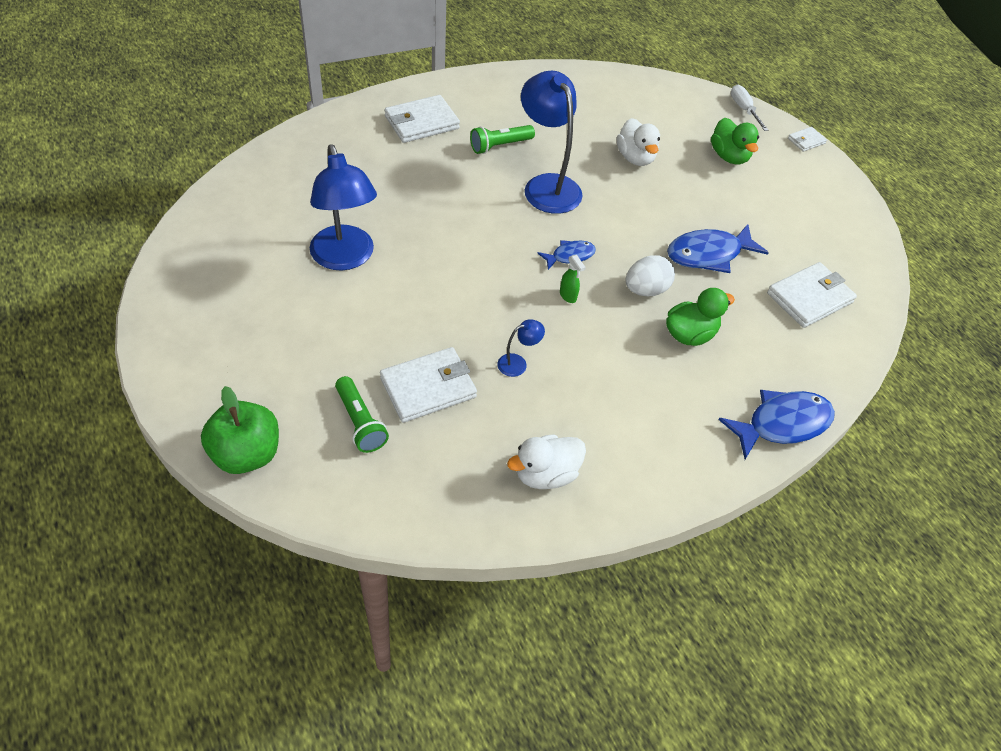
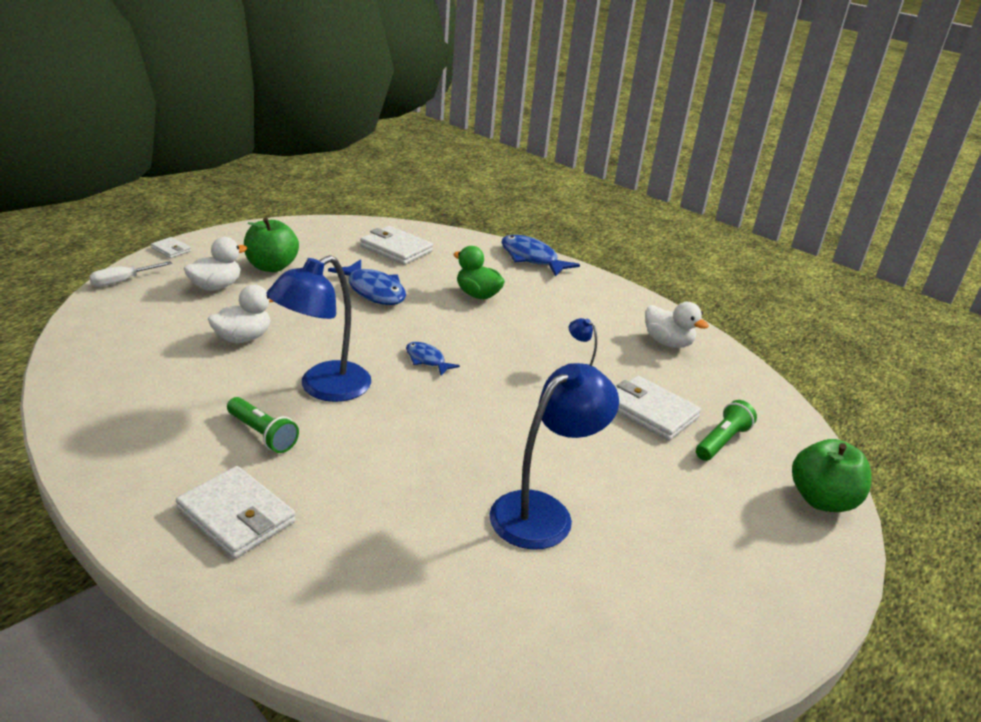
camera: 110 degrees left, 20 degrees down
green spray bottle [560,255,586,303] -> none
white egg [626,255,675,296] -> none
green duck [711,118,759,165] -> white duck [184,237,247,291]
none -> green apple [244,218,299,272]

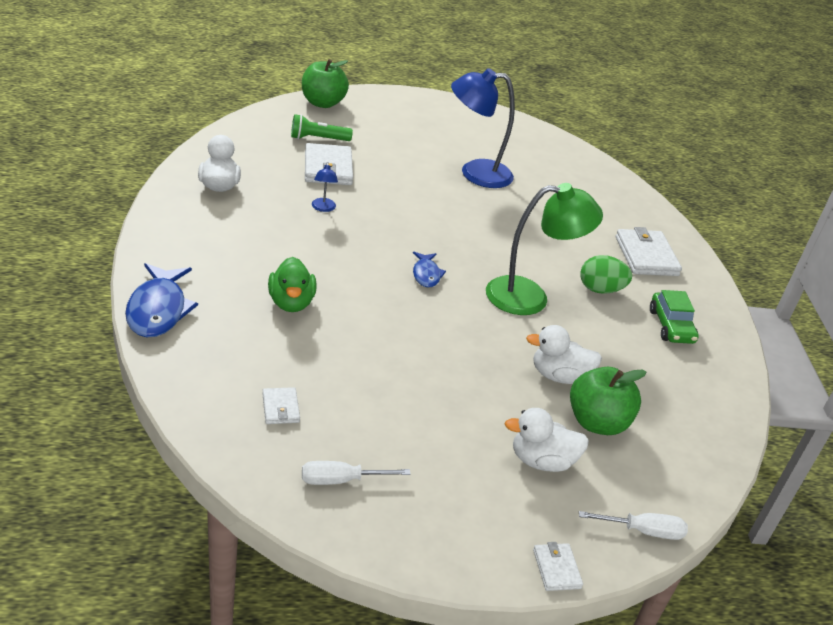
camera: 140 degrees left, 5 degrees up
green flashlight [227,397,299,453] -> green egg [580,255,632,294]
green apple [244,218,299,272] -> green apple moved to [570,367,646,435]
blue lamp [266,255,371,402] -> green lamp [486,183,603,315]
blue fish [328,259,406,305] -> none
white wallet [360,226,433,265] -> white wallet [262,387,300,424], size x0.52
none -> white screwdriver [302,461,411,485]
none -> green car [650,290,699,344]

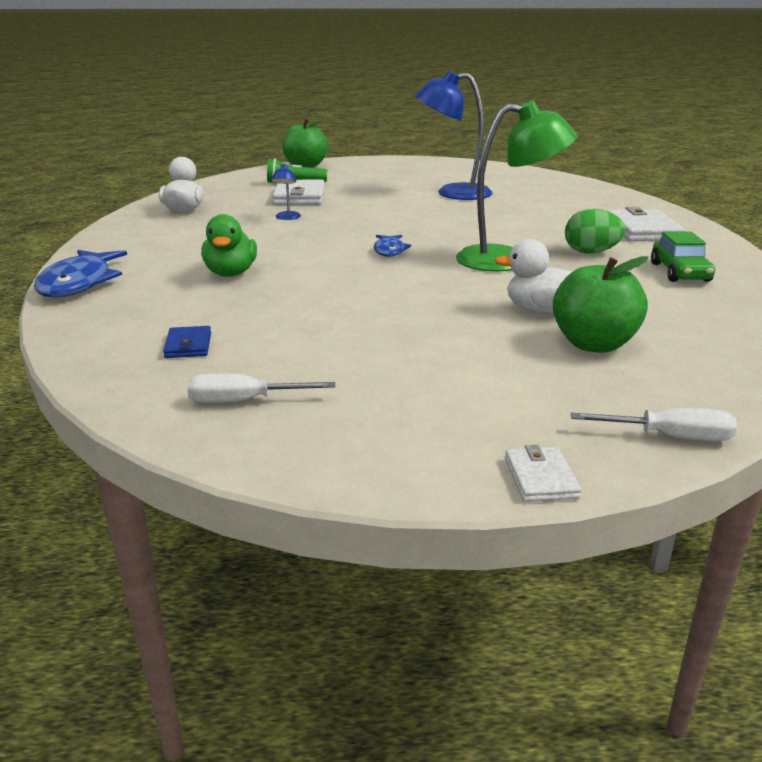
camera: 10 degrees right, 10 degrees down
white wallet [262,387,300,424] -> blue wallet [163,326,211,358]
white duck [505,408,589,472] -> none

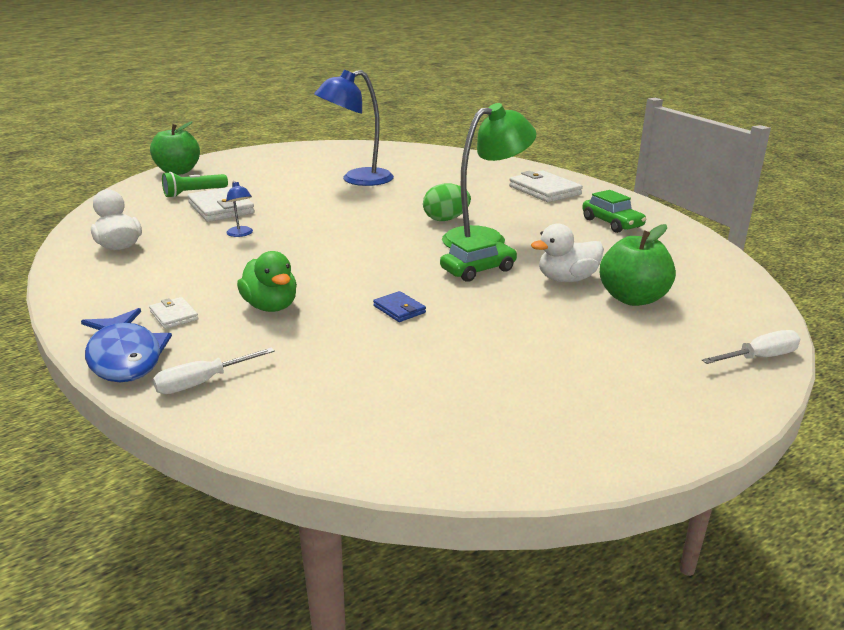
camera: 30 degrees left, 0 degrees up
blue wallet [163,326,211,358] -> blue wallet moved to [373,291,426,322]
white screwdriver [187,374,335,403] -> white screwdriver moved to [153,347,275,394]
blue fish [374,235,411,257] -> none
white wallet [505,445,582,502] -> white wallet moved to [149,297,199,329]
green egg [565,209,626,253] -> green egg moved to [423,183,471,221]
none -> green car [440,235,518,282]

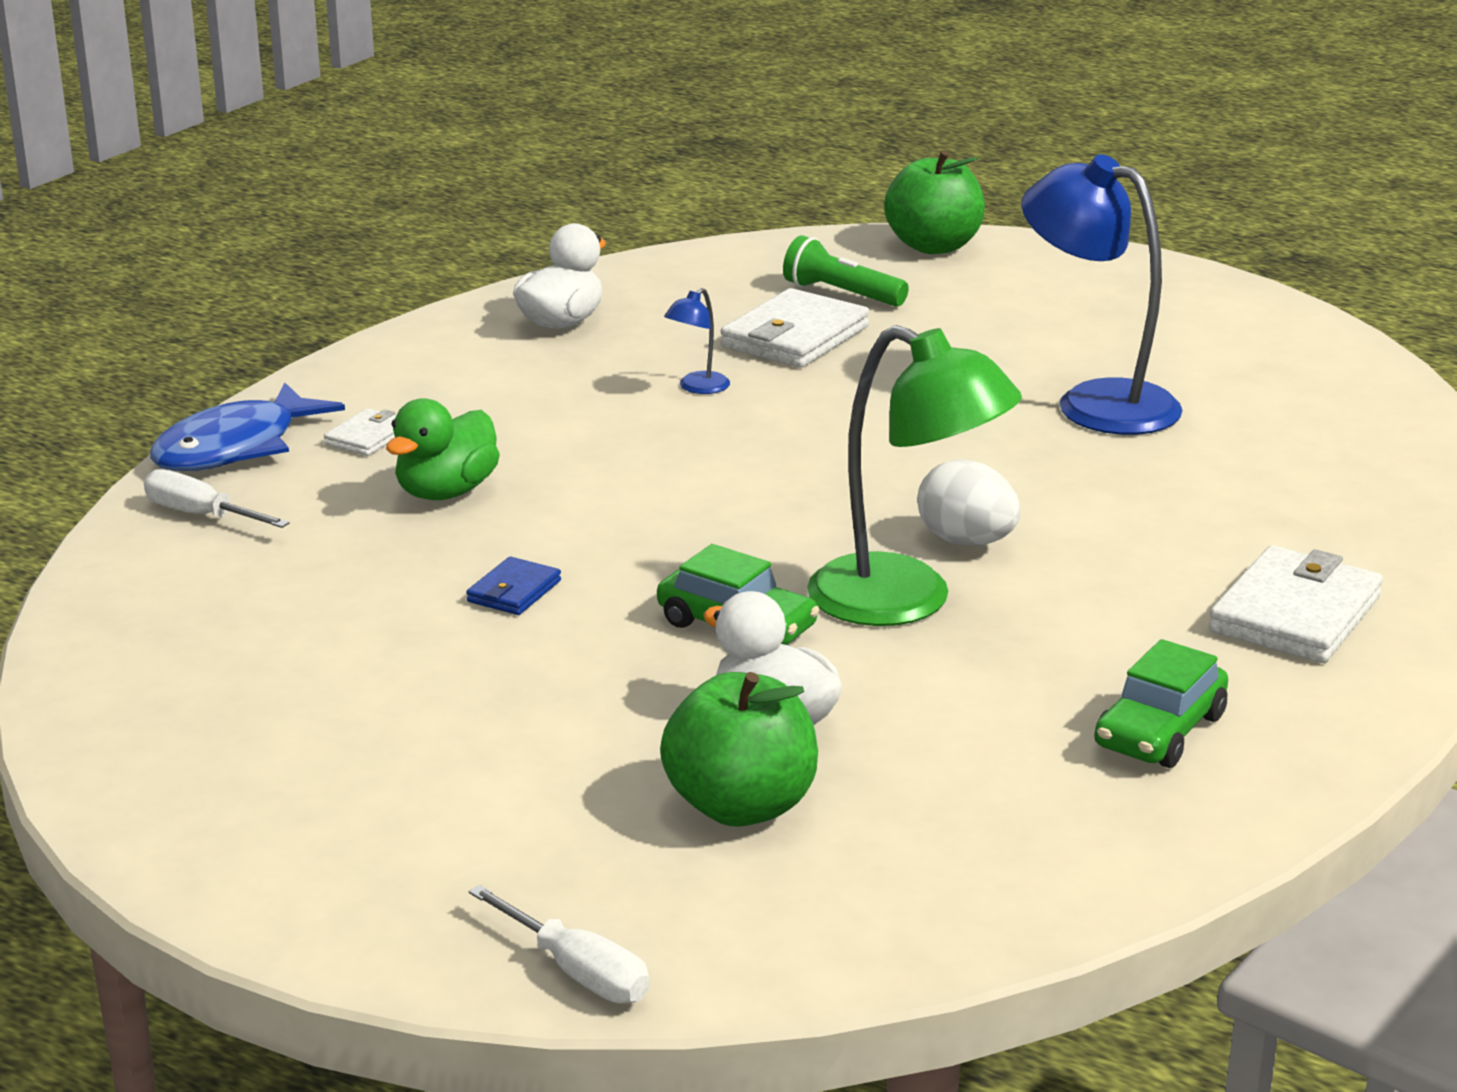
camera: 65 degrees right, 0 degrees up
green egg [423,183,471,221] -> white egg [917,460,1021,546]

